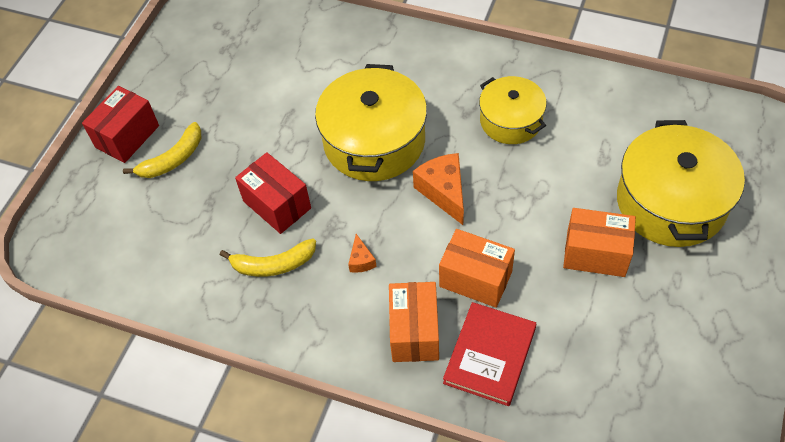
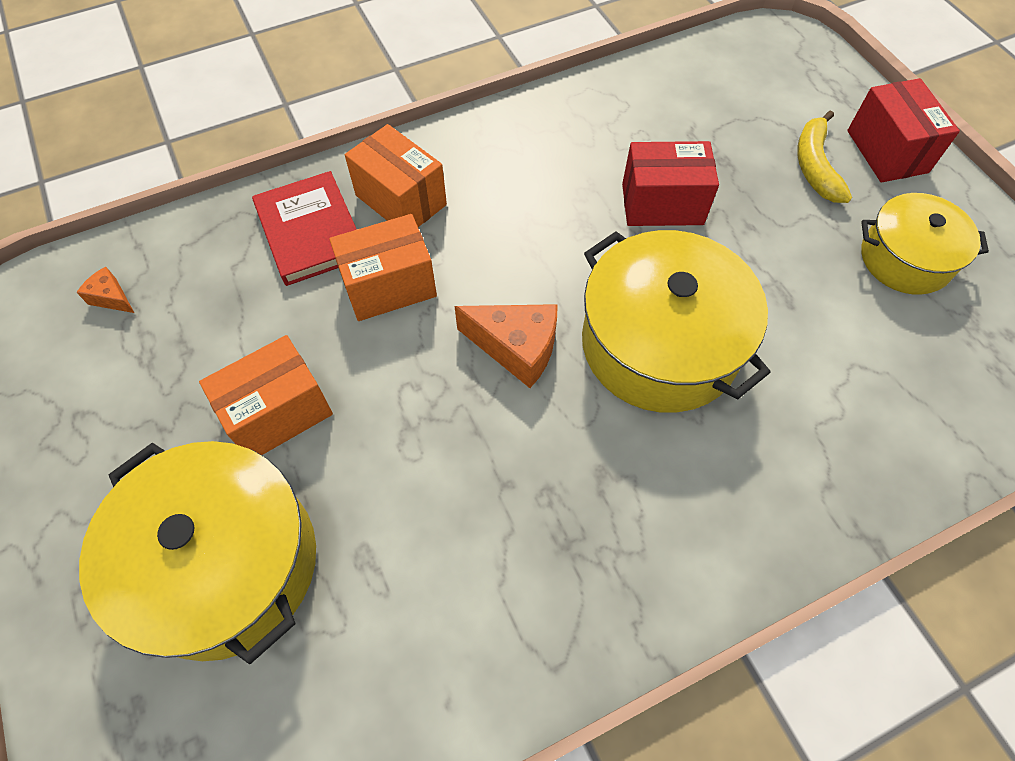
camera: 130 degrees right, 5 degrees up
yellow banana [220,238,316,277] -> none
orange cheese [348,234,377,273] -> orange cheese moved to [76,267,134,313]
yellow pot [479,76,547,144] -> yellow pot moved to [861,193,989,295]

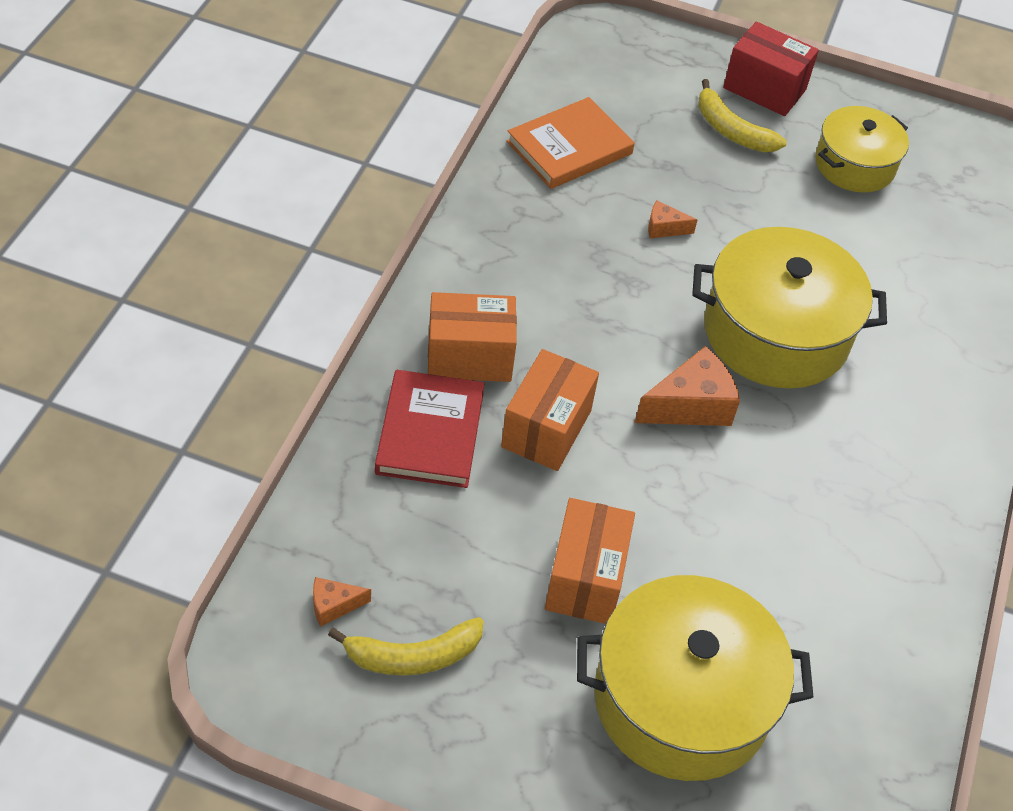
camera: 50 degrees left, 10 degrees down
red book [252,171,357,286] -> red book turned 75 degrees clockwise [375,370,485,488]
red box [622,141,719,226] -> orange cheese [648,200,697,238]
none -> yellow banana [328,617,483,675]
none -> orange book [506,97,635,189]

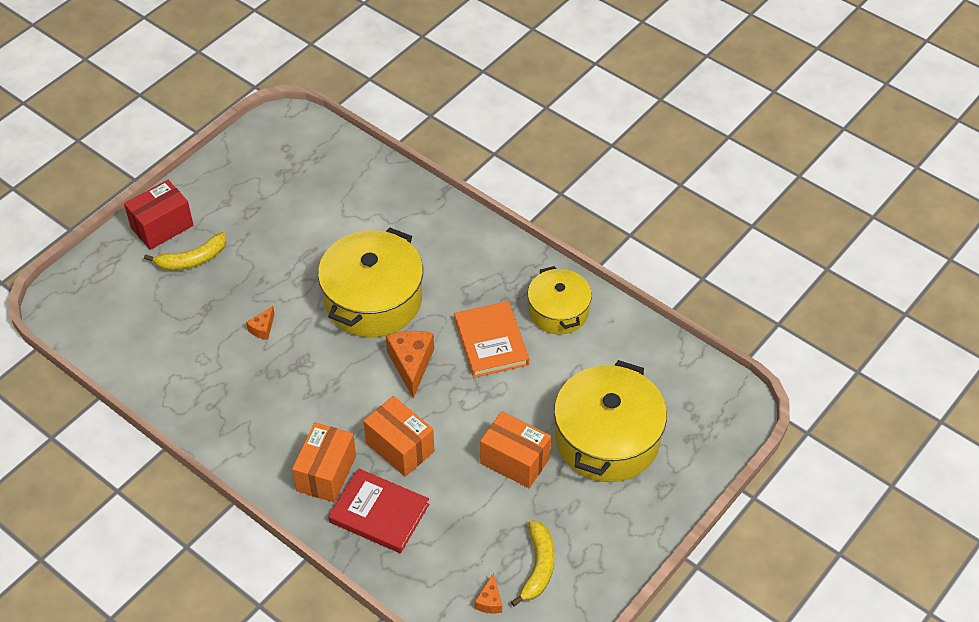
camera: 65 degrees left, 0 degrees up
orange book [506,97,635,189] -> orange book moved to [454,301,529,378]
yellow pot [815,106,909,192] -> yellow pot moved to [528,266,592,334]

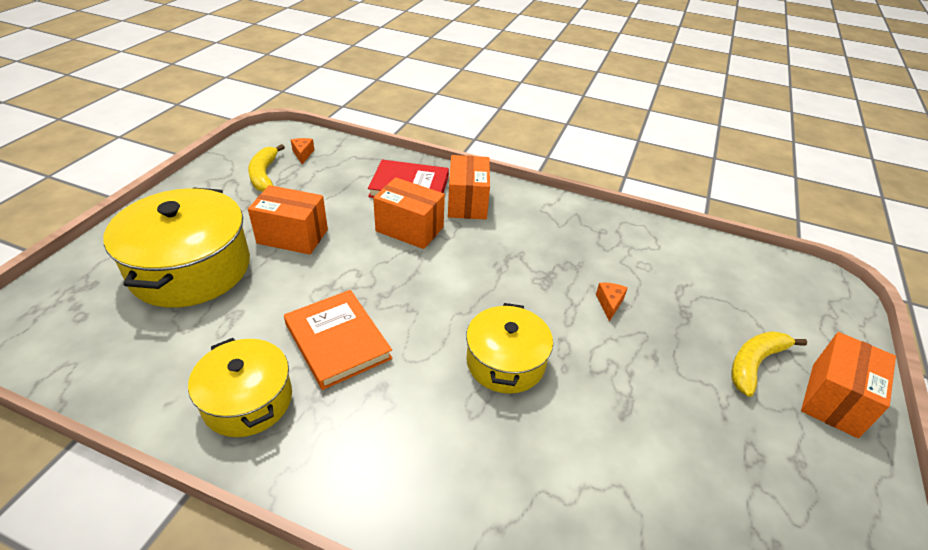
camera: 160 degrees right, 10 degrees down
red box [124,180,194,250] -> orange box [801,332,896,438]
yellow pot [318,228,423,337] -> yellow pot [466,303,553,394], size x0.61
orange cheese [386,331,434,398] -> none

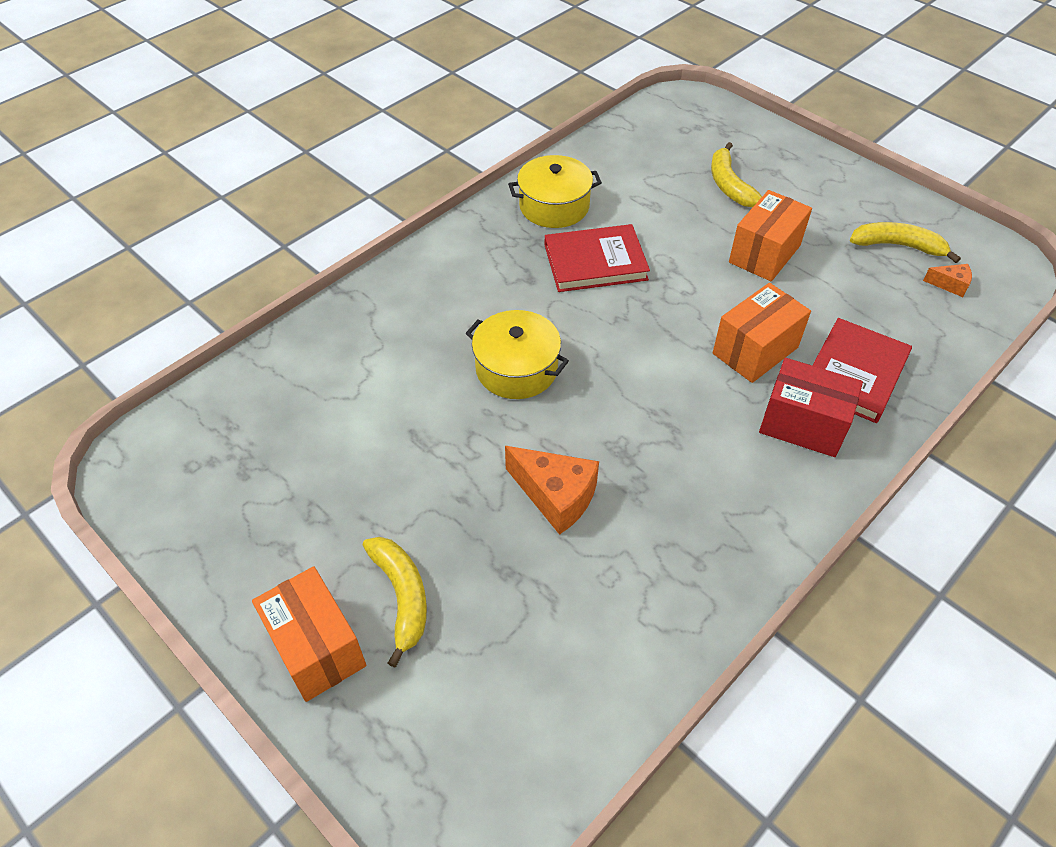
camera: 115 degrees right, 10 degrees up
yellow pot [104,188,250,308] -> yellow banana [711,142,762,207]
orange book [284,290,393,390] -> red book [545,224,650,292]
orange box [448,155,490,220] -> red box [759,358,863,457]
orange cheese [596,283,628,322] -> orange cheese [505,446,599,535], size x1.92

